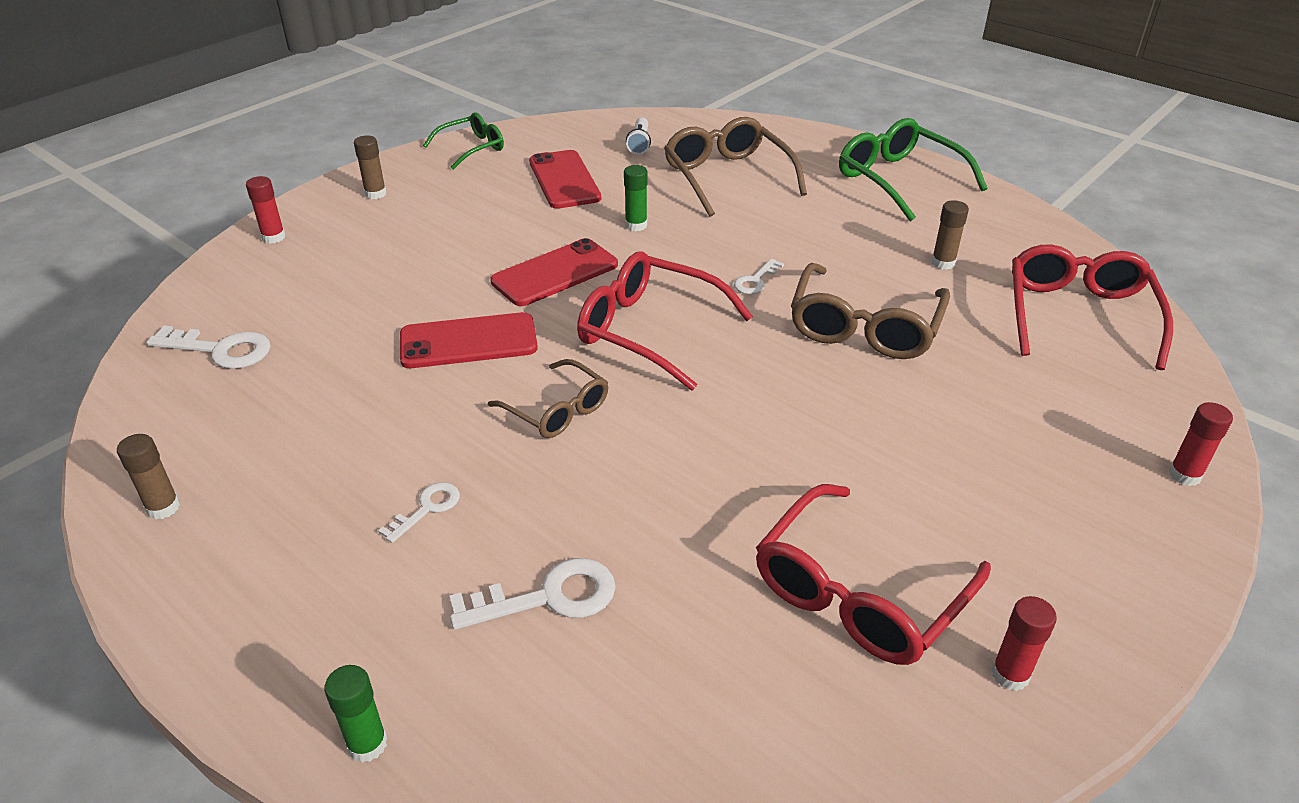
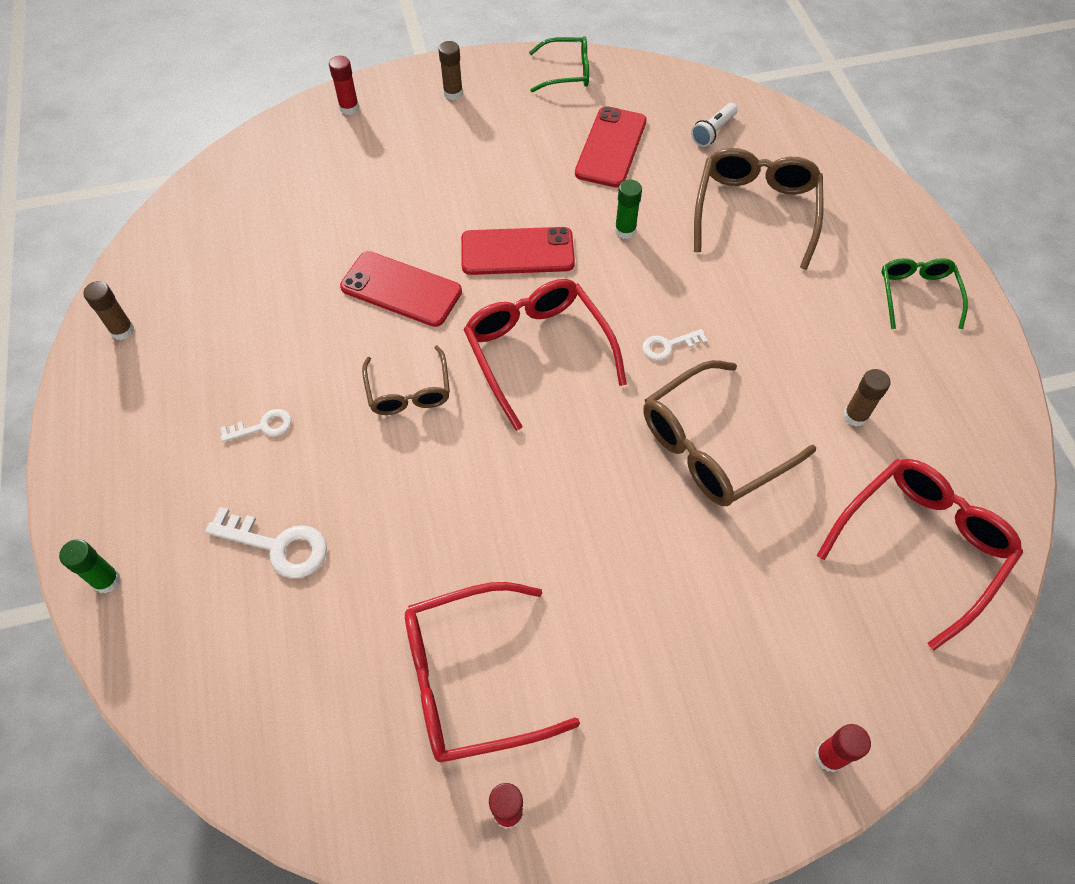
camera: 35 degrees right, 20 degrees up
white key [147,326,271,369] -> none
green glasses [839,118,987,221] -> green glasses [881,258,968,329], size x0.61

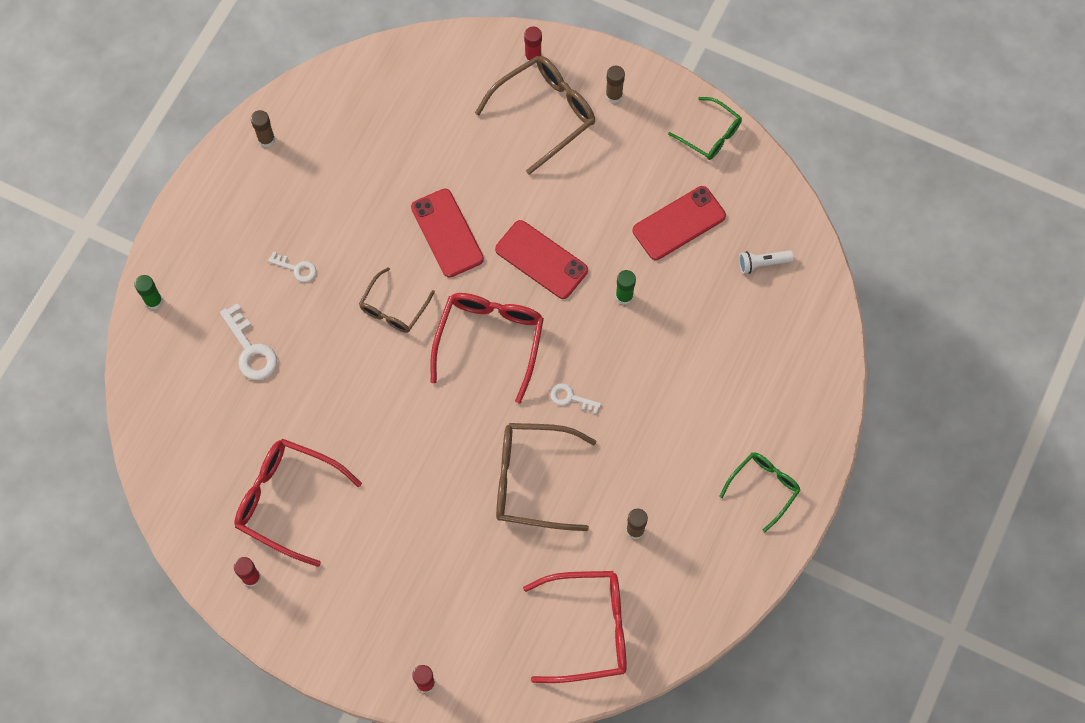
camera: 40 degrees right, 10 degrees up
brown glasses [694,148,823,270] -> brown glasses moved to [475,56,595,175]

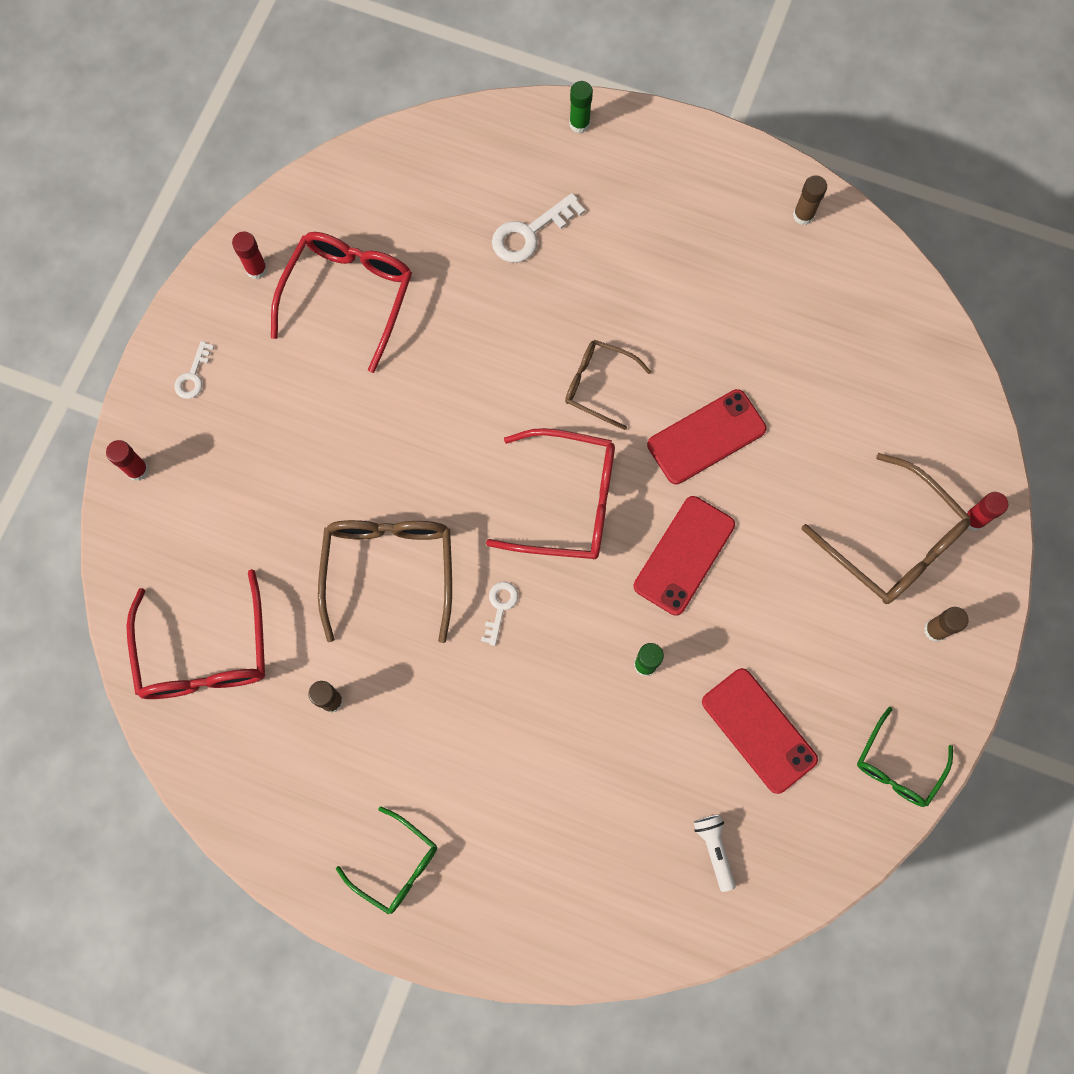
camera: 85 degrees right, 5 degrees up
white key [268,251,316,282] -> white key moved to [174,341,214,399]

